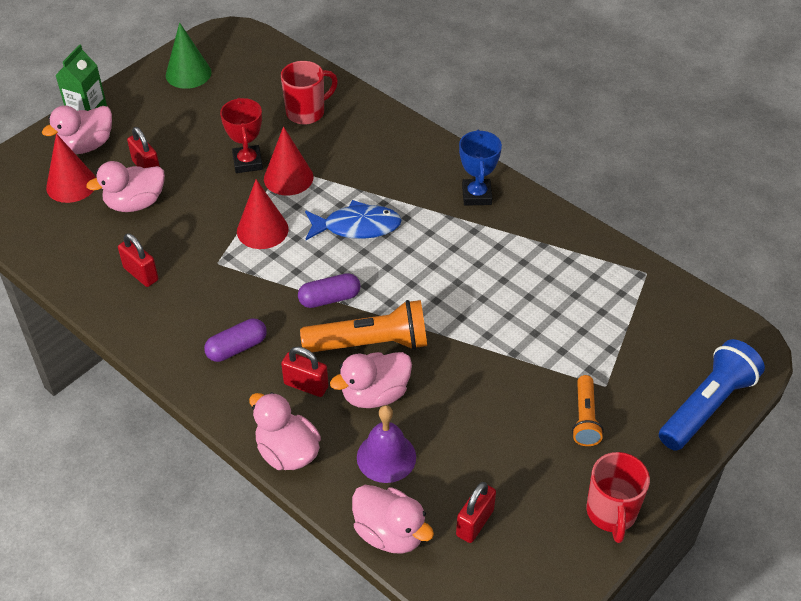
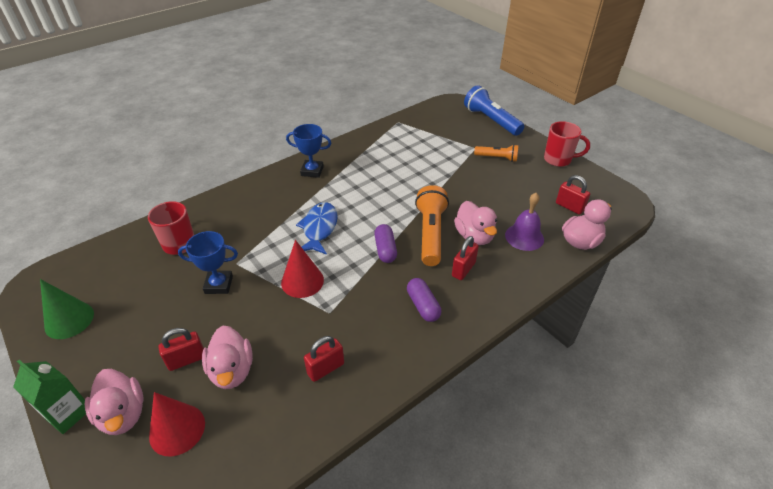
camera: 80 degrees left, 5 degrees down
red trophy [220,98,263,173] -> blue trophy [178,231,238,294]
pink duck [249,392,321,470] -> none
red cone [264,126,313,195] -> none

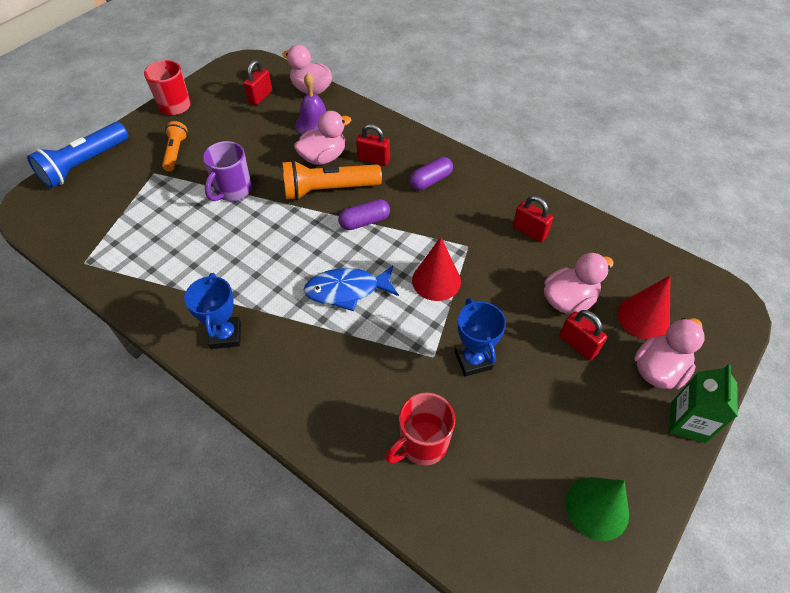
camera: 105 degrees left, 10 degrees up
none -> purple mug [203,141,252,201]

